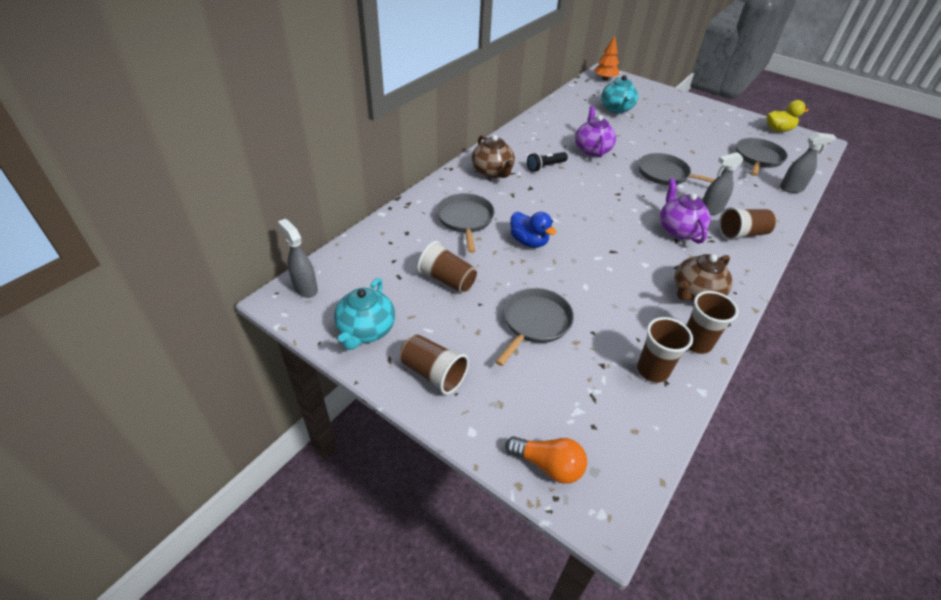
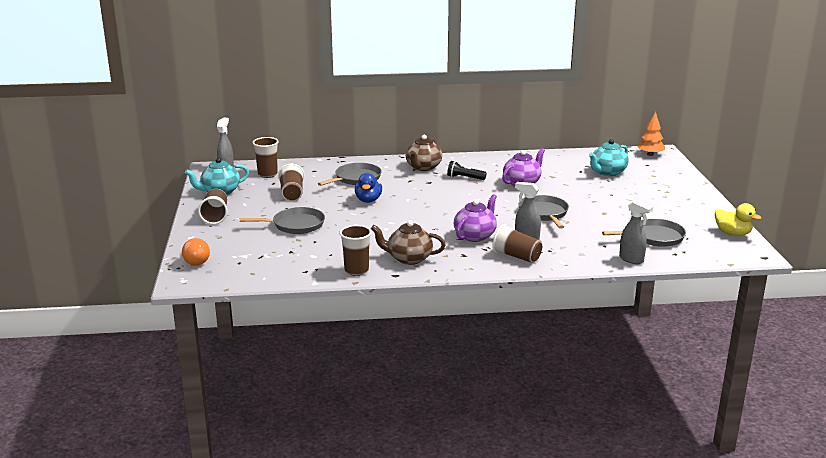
camera: 50 degrees right, 20 degrees down
brown cup [637,317,693,383] -> brown cup moved to [252,137,279,178]

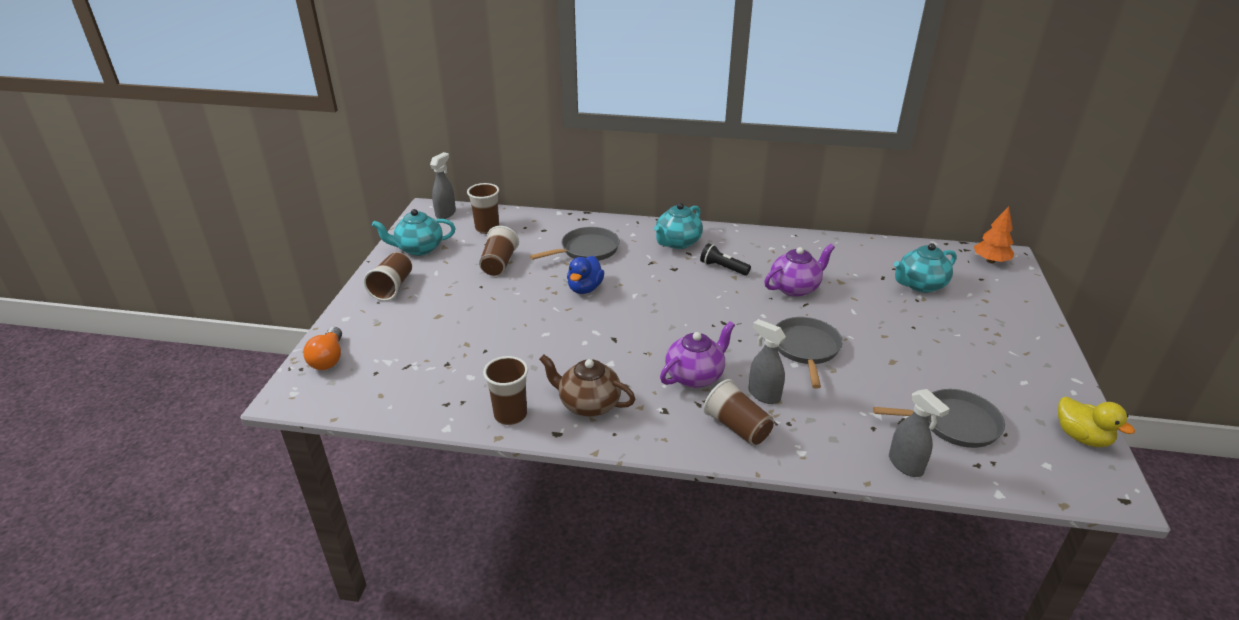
camera: 15 degrees right, 10 degrees up
grey pan [240,207,325,234] -> none
brown teapot [406,135,442,171] -> turquoise teapot [654,203,703,249]

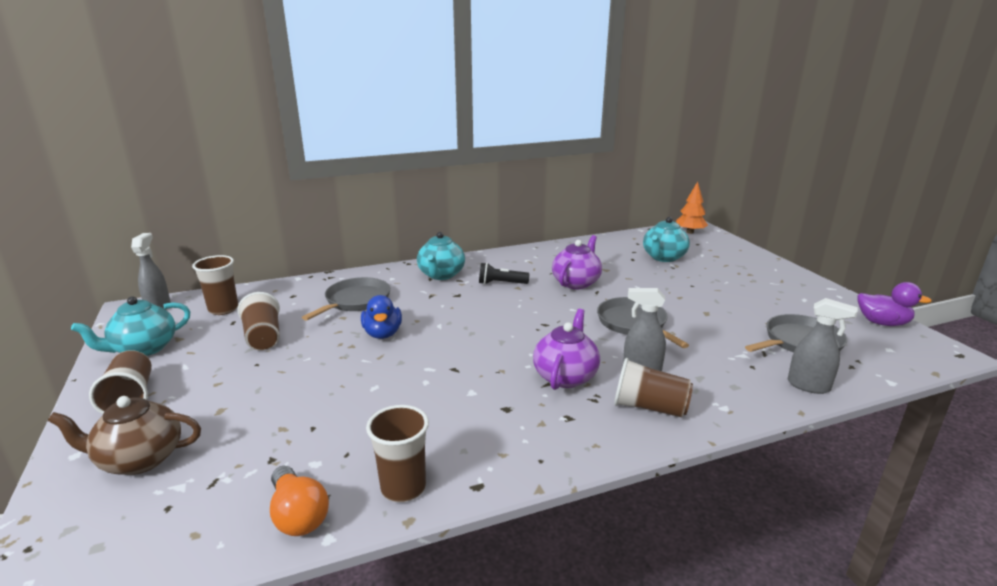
camera: 30 degrees left, 10 degrees down
orange light bulb [303,327,342,370] -> orange light bulb moved to [270,466,329,536]
brown teapot [539,354,635,417] -> brown teapot moved to [48,396,201,475]
yellow duck [1058,397,1135,447] -> purple duck [857,282,932,326]

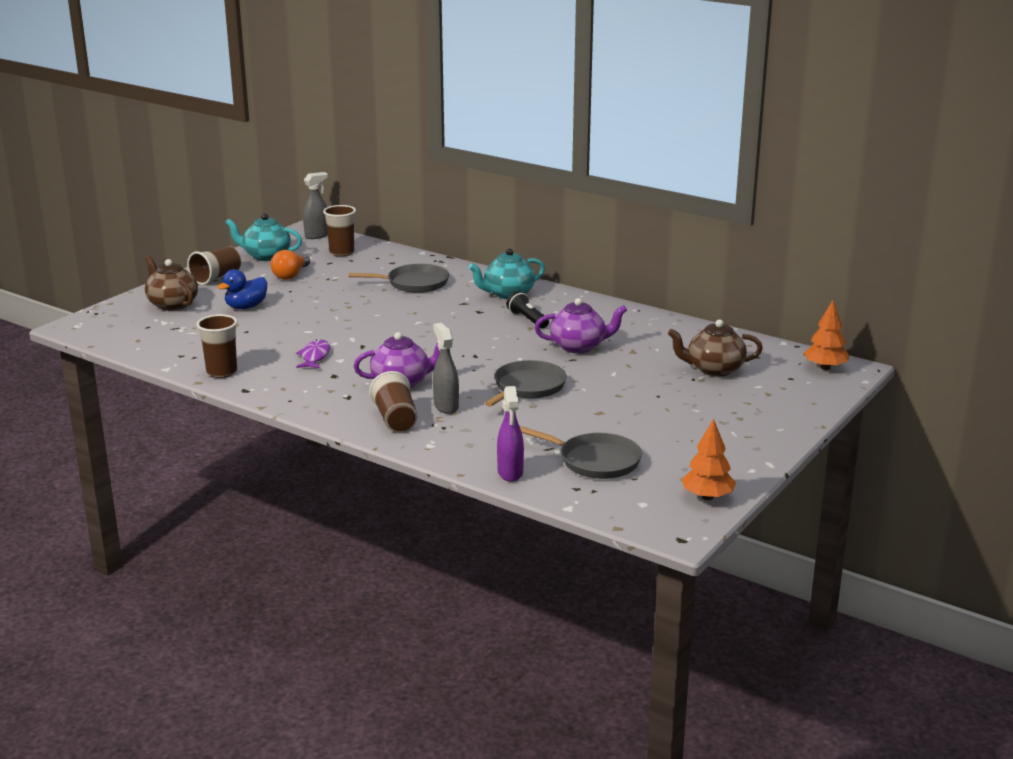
camera: 55 degrees right, 0 degrees up
brown cup [237,292,280,351] -> none
orange light bulb [270,466,329,536] -> orange light bulb moved to [271,250,310,280]
blue duck [361,295,402,339] -> blue duck moved to [218,269,267,309]
turquoise teapot [643,217,690,262] -> brown teapot [668,319,763,377]
grey spray bottle [788,298,858,394] -> purple spray bottle [497,386,524,482]
purple duck [857,282,932,326] -> orange tree [682,419,736,500]
none -> purple fish [296,340,330,369]

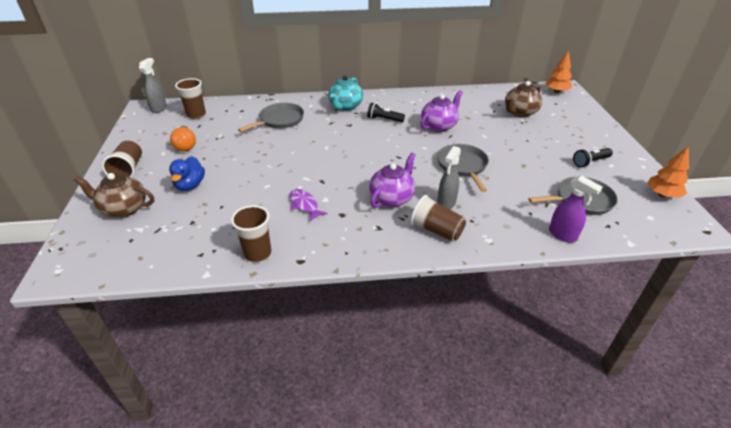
camera: 40 degrees left, 15 degrees up
turquoise teapot [225,214,302,261] -> none
grey spray bottle [433,323,459,414] -> grey spray bottle turned 90 degrees counterclockwise [437,146,461,209]
none -> black flashlight [573,148,613,167]

